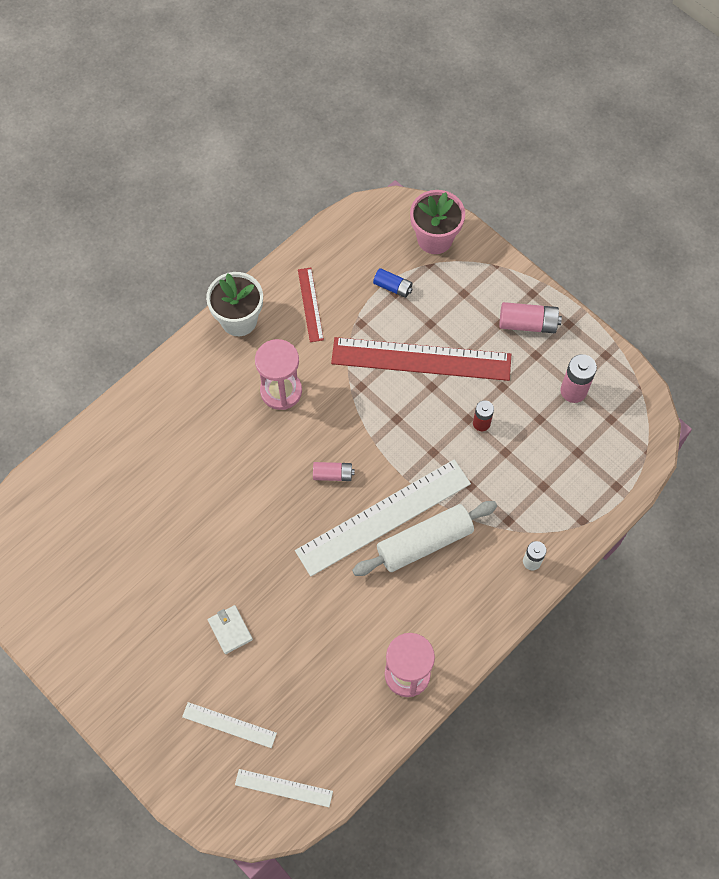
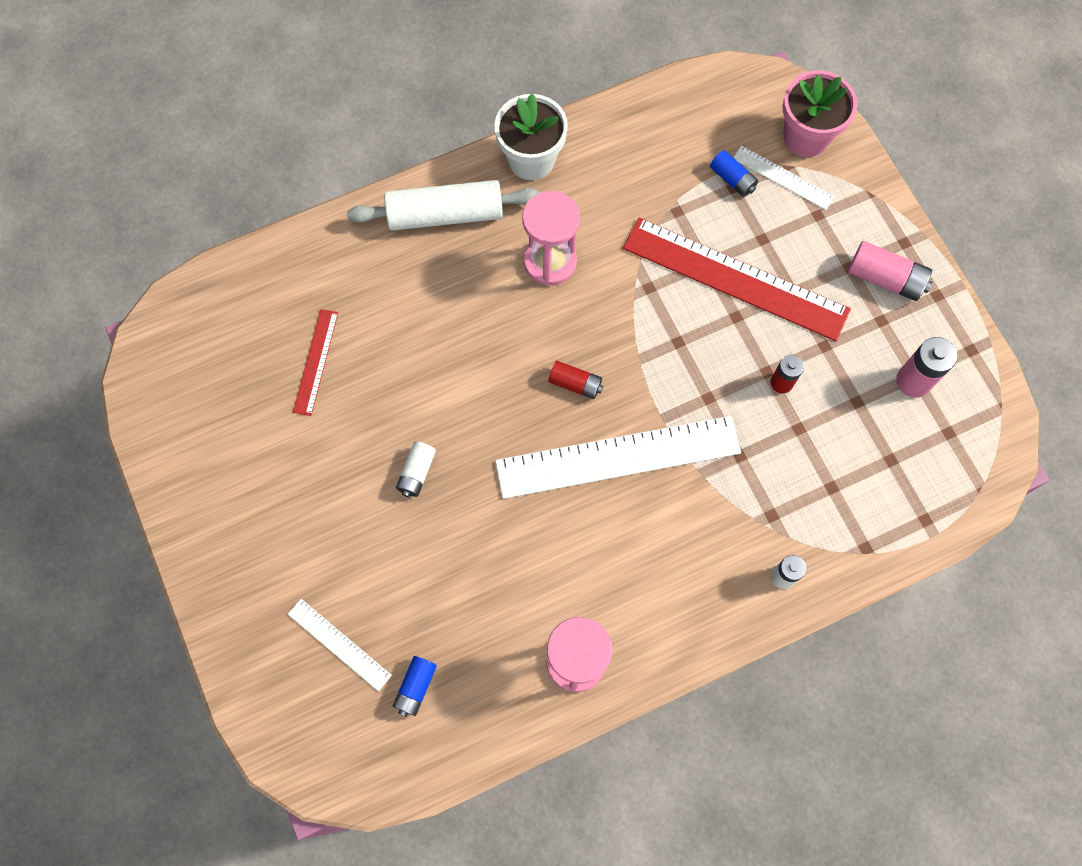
camera: 20 degrees right, 5 degrees up
white wallet [208,605,253,654] -> none
white ruler [235,769,333,807] -> white ruler moved to [733,146,835,210]
red ruler [298,268,324,342] -> red ruler moved to [293,309,338,416]
pink battery [313,462,355,481] -> red battery [548,361,603,399]
white rolling pin [352,501,497,576] -> white rolling pin moved to [347,180,540,231]
none -> blue battery [393,656,437,717]
none -> white battery [396,442,436,497]

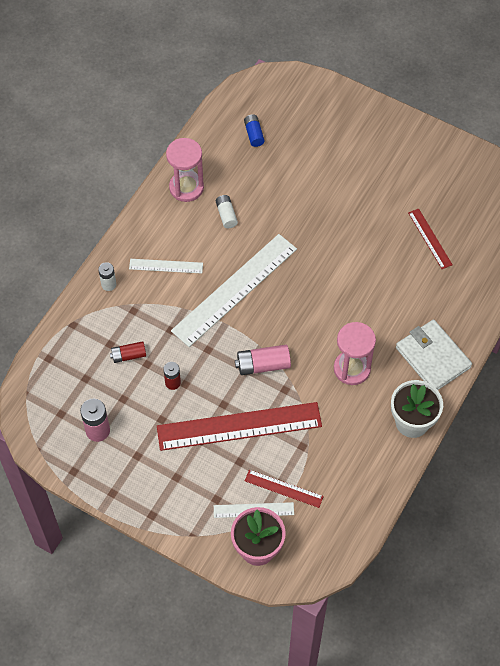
camera: 145 degrees right, 10 degrees down
white ruler [288,599,392,691] -> white ruler moved to [129,259,203,274]
white rolling pin [347,180,540,231] -> white wallet [396,320,472,390]
white battery [396,442,436,497] -> white battery moved to [216,195,238,228]
red battery [548,361,603,399] -> red battery moved to [110,341,146,363]
blue battery [710,150,758,197] -> red ruler [245,470,324,508]
pink battery [848,241,932,301] -> pink battery moved to [235,345,291,375]

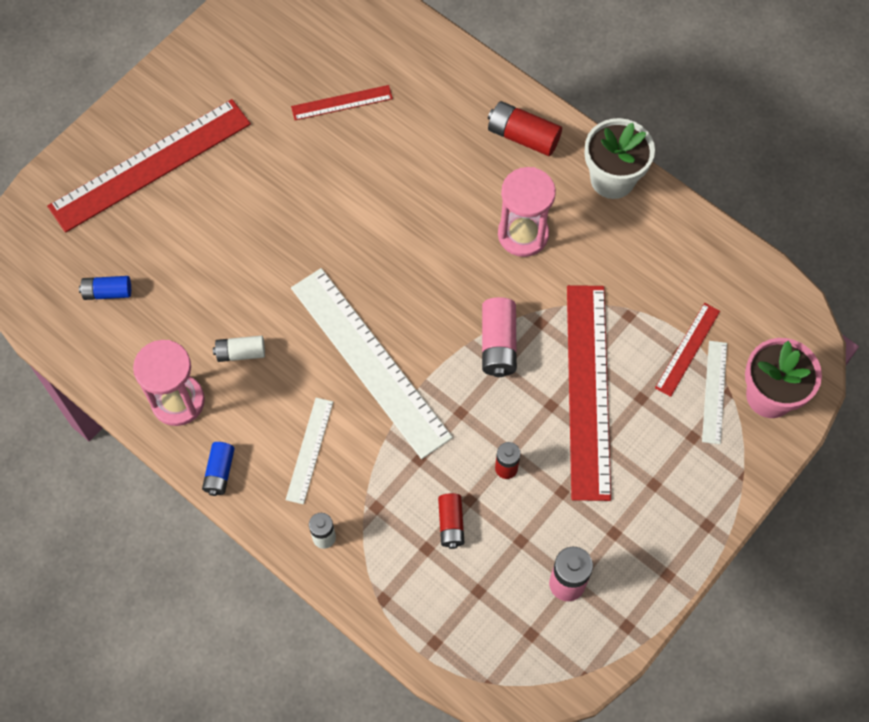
camera: 80 degrees left, 5 degrees up
white wallet [396,320,472,390] -> red battery [488,101,562,156]
none -> red ruler [47,99,251,233]
none -> blue battery [202,442,235,496]

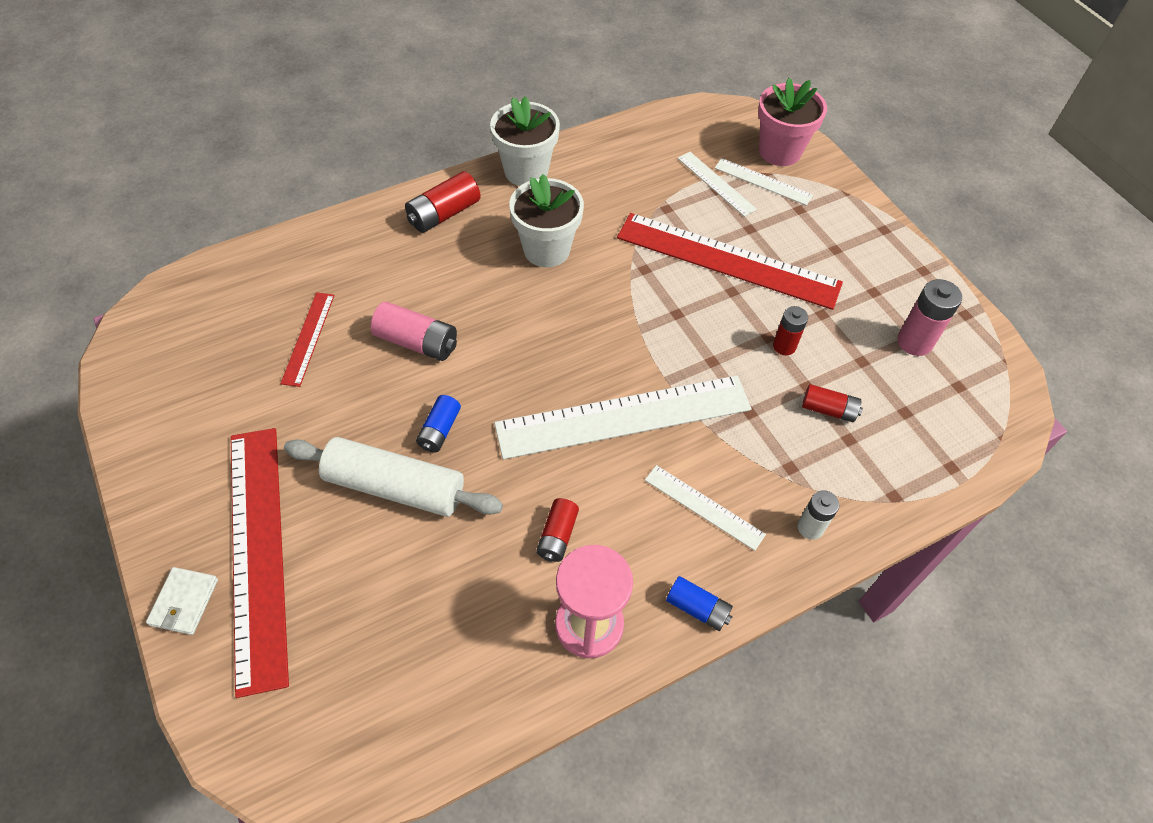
camera: 70 degrees left, 10 degrees down
blue battery [79,276,131,300] -> blue battery moved to [416,395,461,452]
white battery [213,336,265,362] -> red battery [537,498,579,562]
pink battery [482,297,517,377] -> pink battery moved to [371,302,457,361]
pink hourglass [498,167,556,257] -> white flower pot [509,174,584,267]
red ruler [655,303,720,397] -> white ruler [678,152,757,217]
none -> white wallet [146,567,218,635]
none -> white rolling pin [284,437,503,517]

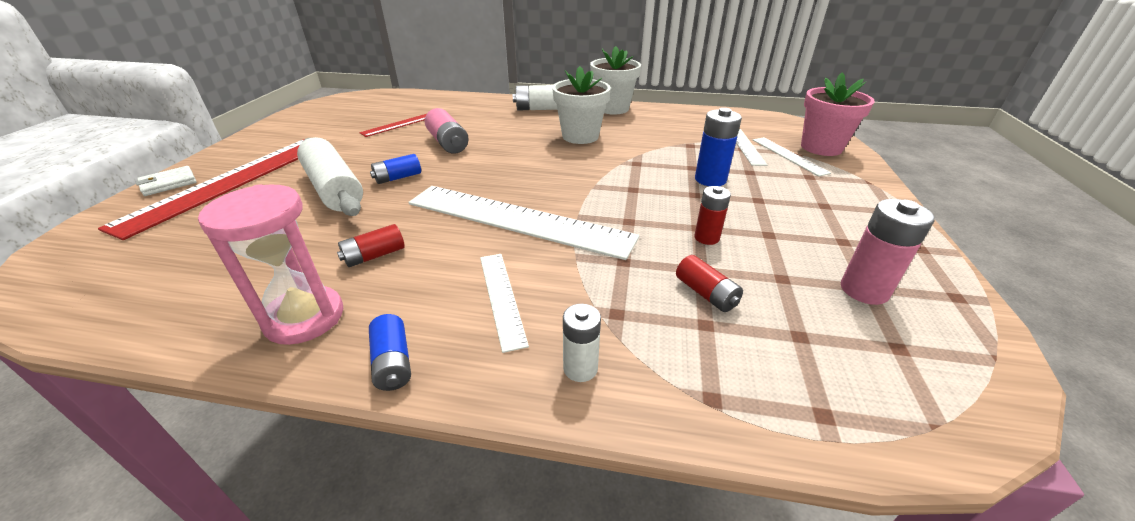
camera: 40 degrees right, 20 degrees down
red battery [405,171,481,233] -> white battery [513,85,558,110]
red ruler [617,213,843,310] -> blue battery [695,108,742,186]

